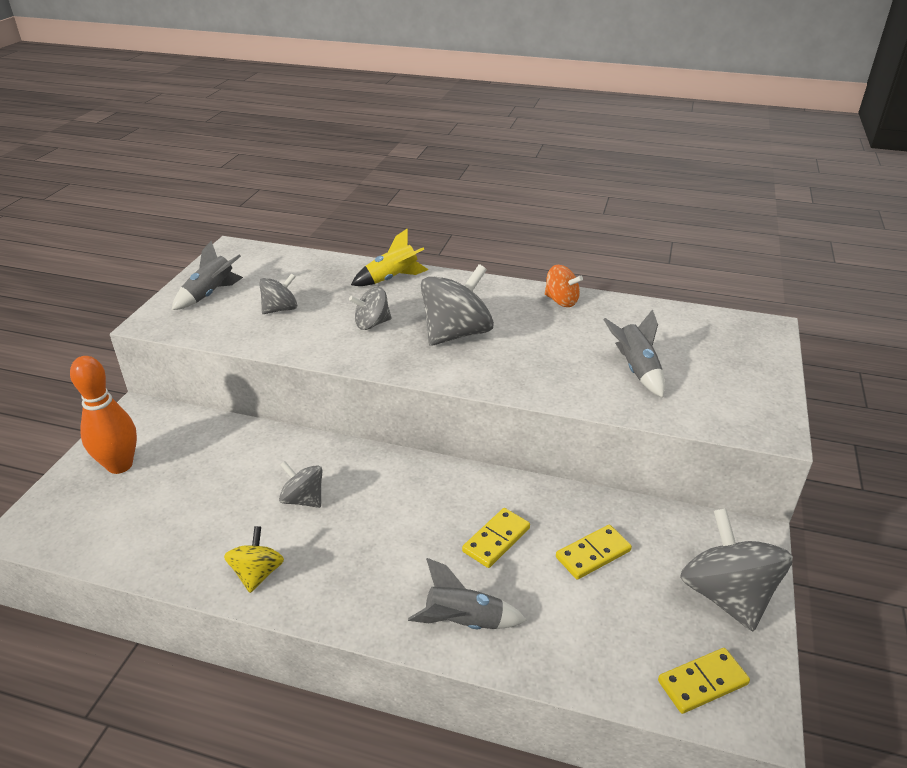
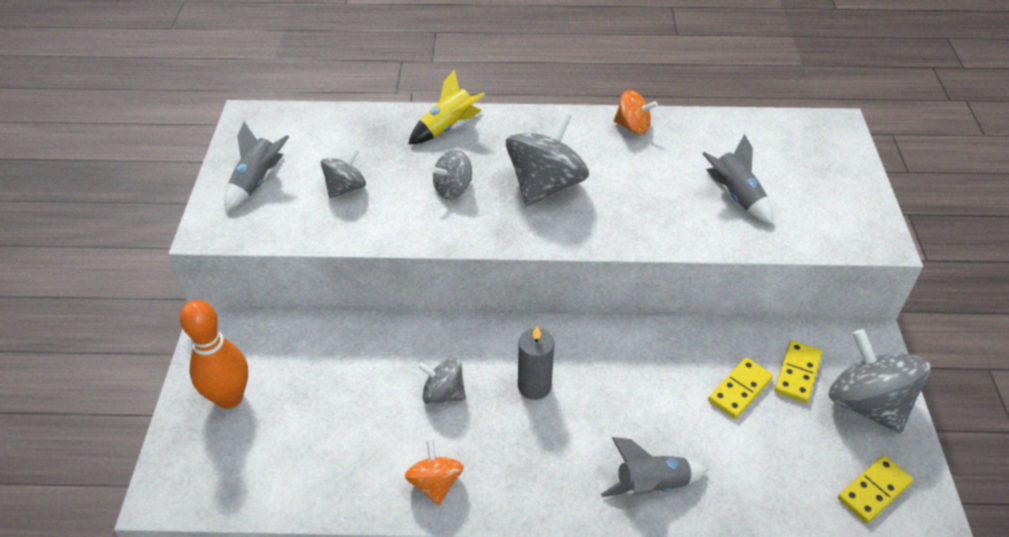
camera: 15 degrees left, 10 degrees up
yellow spinning top [224,526,284,593] -> orange spinning top [405,439,464,506]
yellow domino [462,508,530,568] -> yellow domino moved to [774,340,822,403]
none -> grey candle [518,326,554,400]

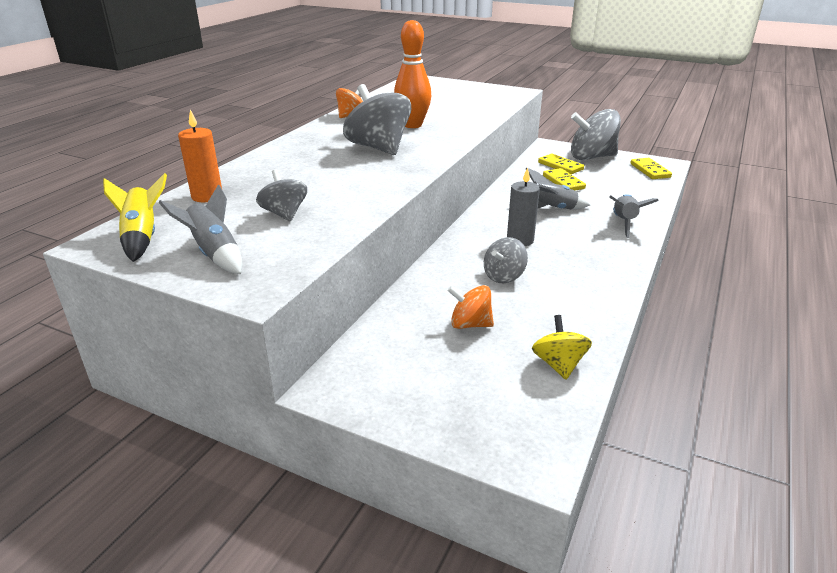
camera: 65 degrees left, 15 degrees down
orange bowling pin [180,300,248,409] -> orange bowling pin moved to [394,20,431,128]
orange spinning top [405,439,464,506] -> orange spinning top moved to [448,285,494,329]
yellow rocket [408,70,485,144] -> yellow rocket moved to [103,173,167,262]
grey spinning top [431,150,472,199] -> none
grey rocket [703,134,773,224] -> grey rocket moved to [526,168,590,209]
none -> orange candle [178,110,222,202]
none -> yellow spinning top [532,315,592,380]

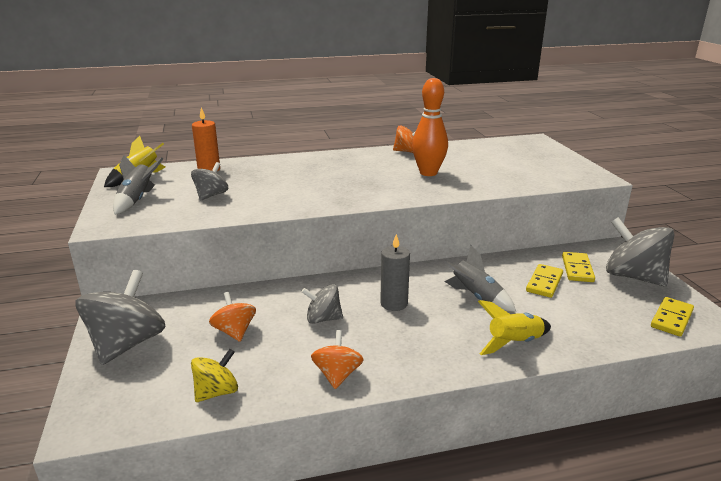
camera: 50 degrees right, 5 degrees down
grey spinning top [343,84,411,155] -> grey spinning top moved to [75,269,166,365]
grey rocket [609,194,659,238] -> yellow rocket [478,300,551,355]
none -> orange spinning top [311,330,364,389]

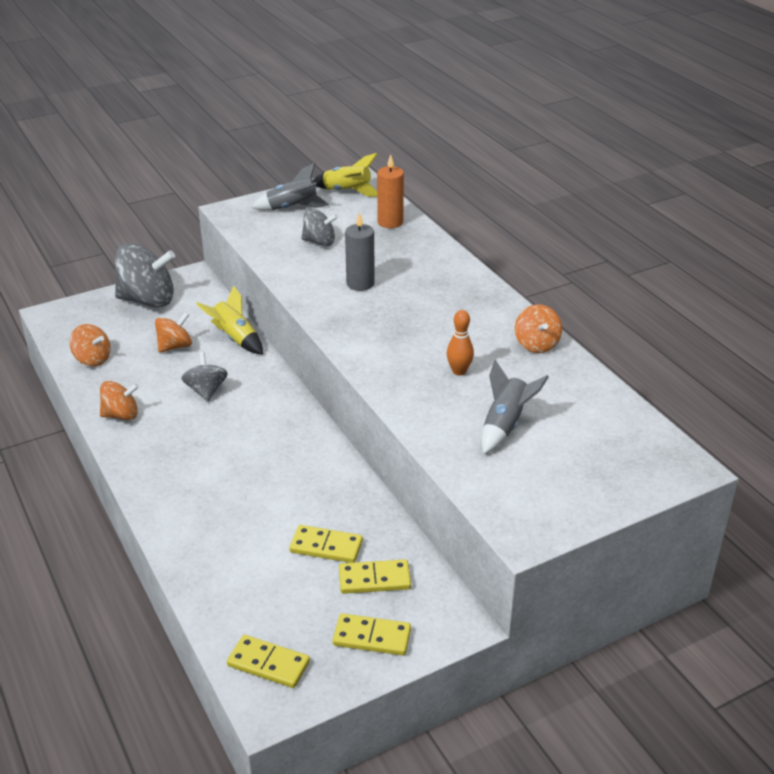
camera: 75 degrees right, 10 degrees up
yellow spinning top [191,349,238,402] -> orange spinning top [69,324,111,366]
grey candle [380,234,410,311] -> grey candle moved to [345,212,375,291]
orange bowling pin [412,78,448,176] -> orange bowling pin [446,310,474,375], size x0.55
grey rocket [444,245,516,312] -> grey rocket moved to [481,360,549,454]
yellow rocket [478,300,551,355] -> yellow rocket moved to [196,285,263,355]
grey spinning top [606,217,674,286] -> yellow domino [333,613,411,656]

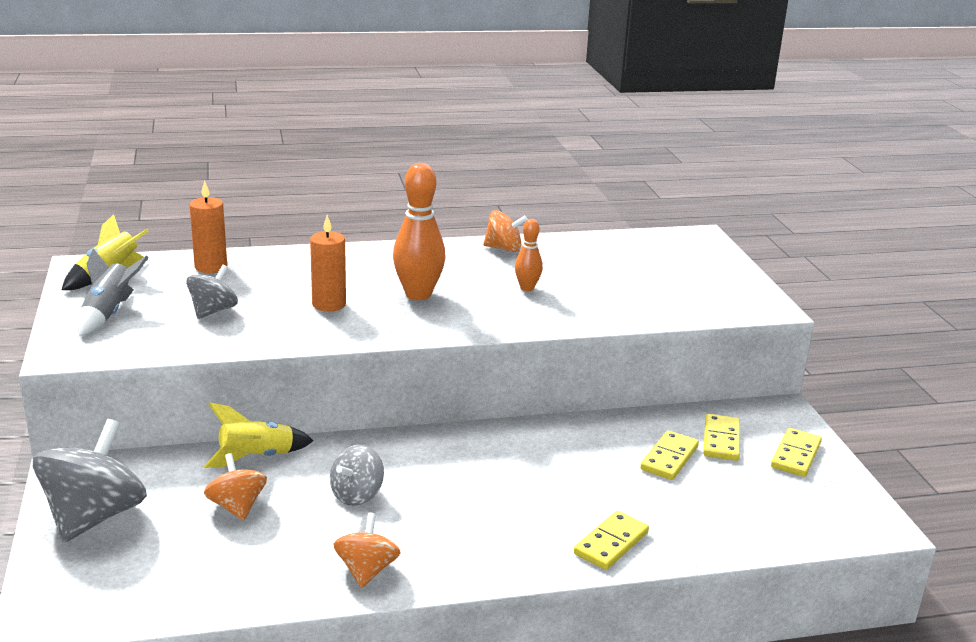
camera: 75 degrees left, 10 degrees down
orange spinning top [69,324,111,366] -> none
grey spinning top [181,352,228,402] -> grey spinning top turned 60 degrees counterclockwise [330,445,384,506]
yellow domino [227,635,310,688] -> yellow domino moved to [574,511,649,570]
grey candle [345,212,375,291] -> orange candle [310,215,346,312]
grey rocket [481,360,549,454] -> none
none -> orange bowling pin [393,163,446,300]

